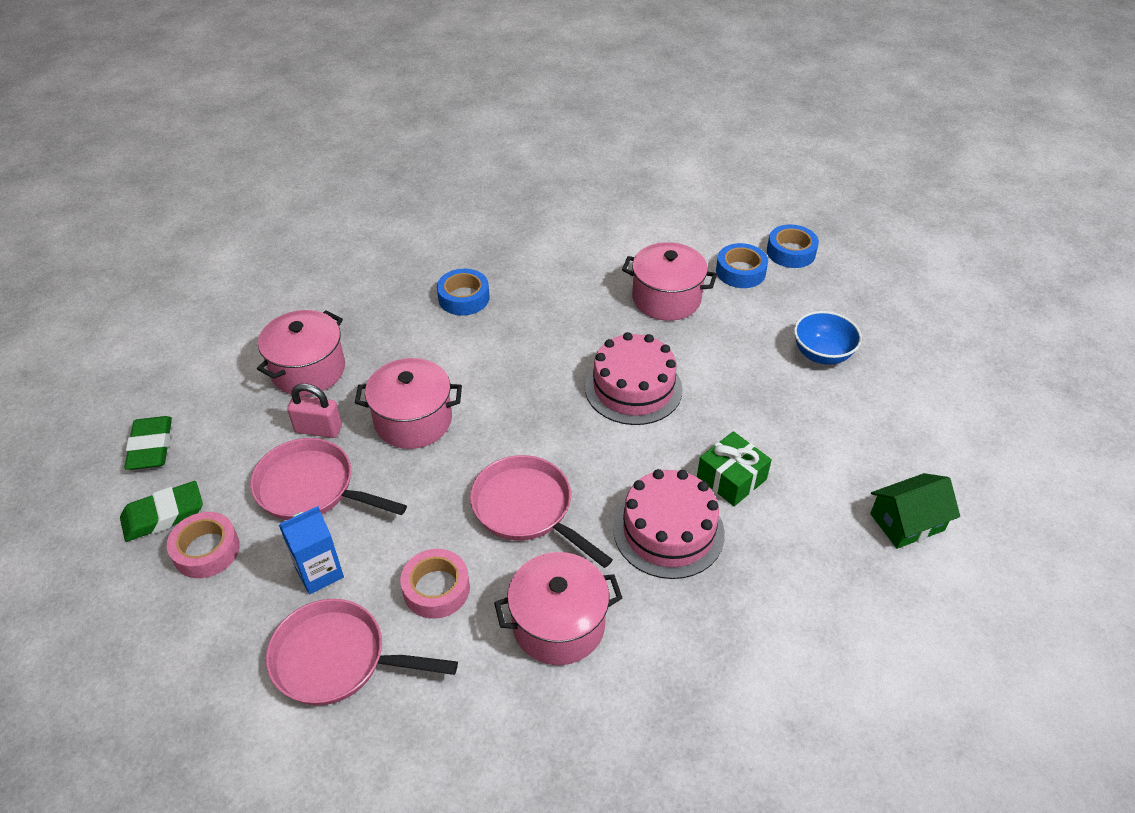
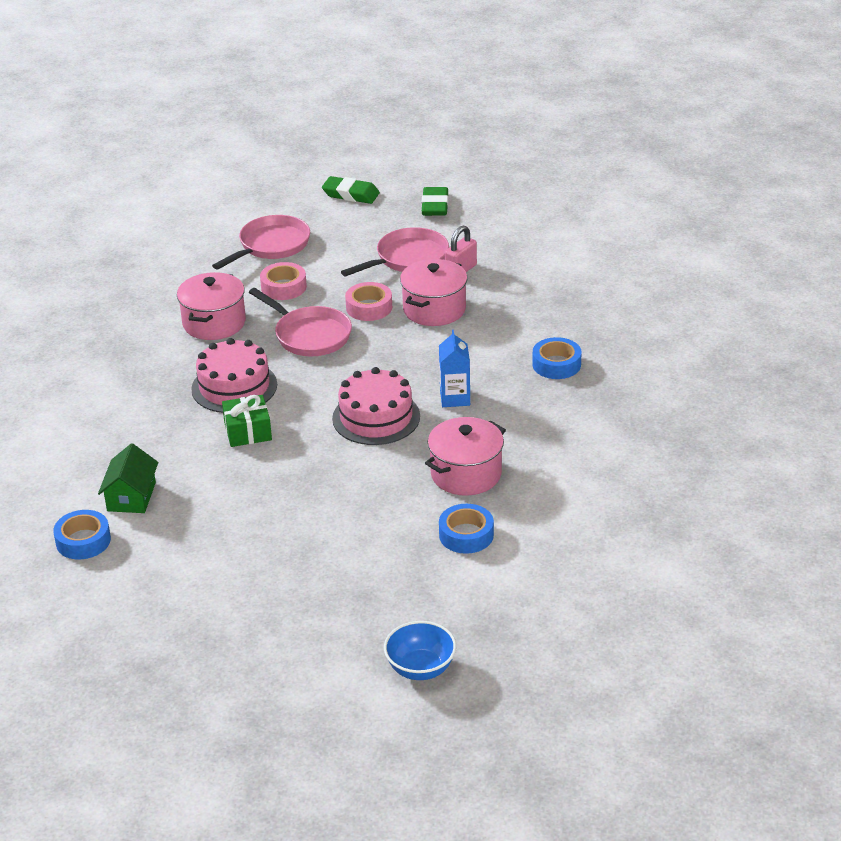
camera: 120 degrees right, 10 degrees down
green eraser [124,416,172,470] -> green eraser moved to [322,176,380,204]
pink tape [167,512,240,578] -> pink tape moved to [345,282,392,321]
pink pot [257,310,345,396] -> none
blue carton [279,506,344,594] -> blue carton moved to [439,330,470,407]
pink pan [470,455,613,568] -> pink pan turned 60 degrees clockwise [249,288,352,356]
blue tape [767,224,819,268] -> blue tape moved to [53,510,111,559]
blue bowl [794,311,862,365] -> blue bowl moved to [384,621,456,680]

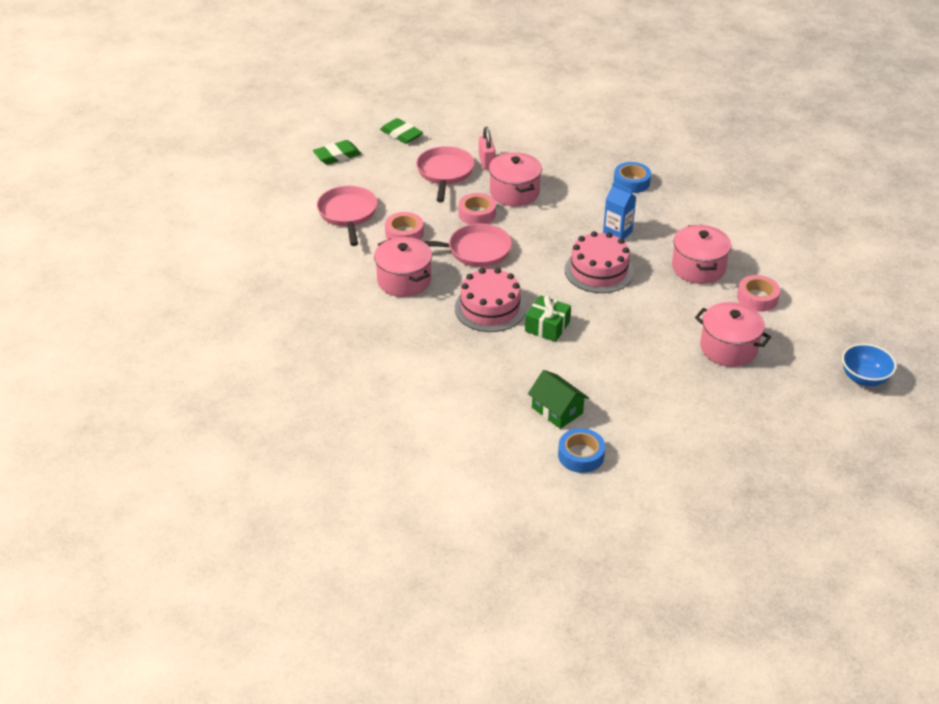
camera: 50 degrees left, 5 degrees up
blue tape [439,504,494,554] -> pink tape [737,275,780,312]
none -> pink pot [695,302,771,367]

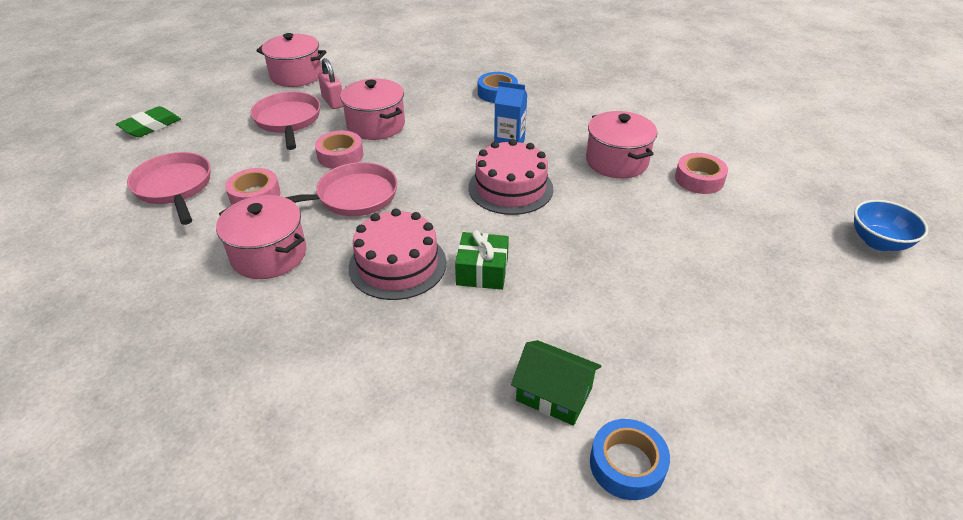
camera: 20 degrees left, 0 degrees up
green eraser [380,118,423,144] -> none
pink pot [695,302,771,367] -> pink pot moved to [256,33,327,87]

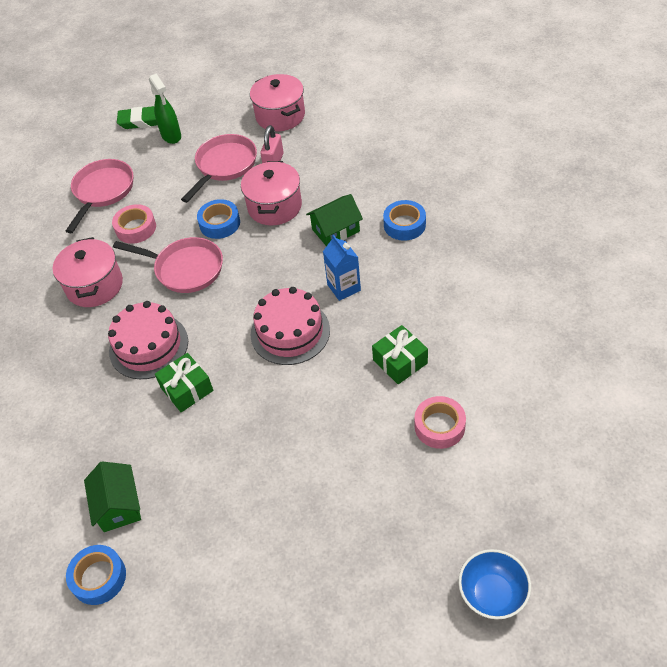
camera: 50 degrees right, 10 degrees up
pink tape [315,131,363,169] -> blue tape [197,199,240,239]
pink pot [586,111,657,178] -> green gift [372,325,428,384]
none -> green spray bottle [149,73,181,144]
none -> green house [306,194,363,246]

